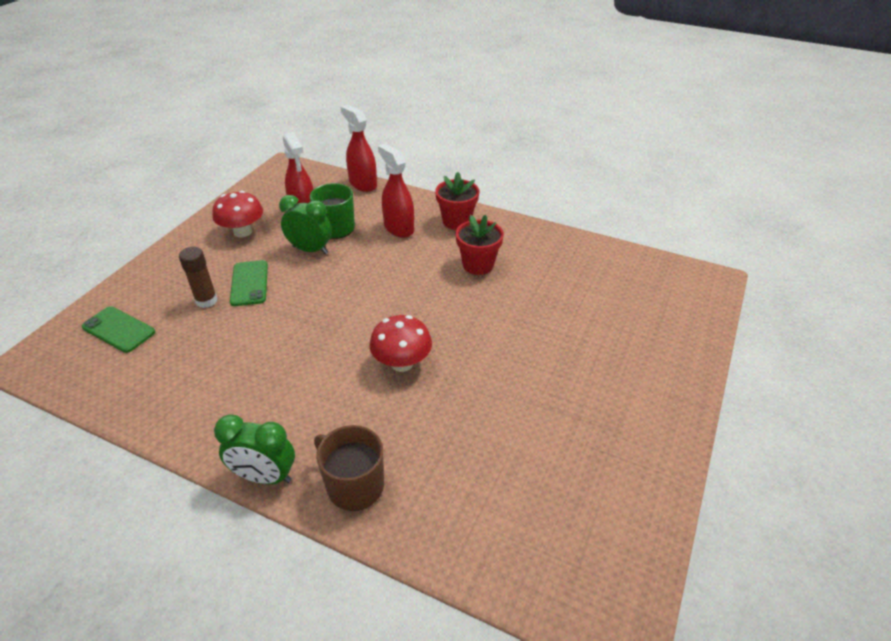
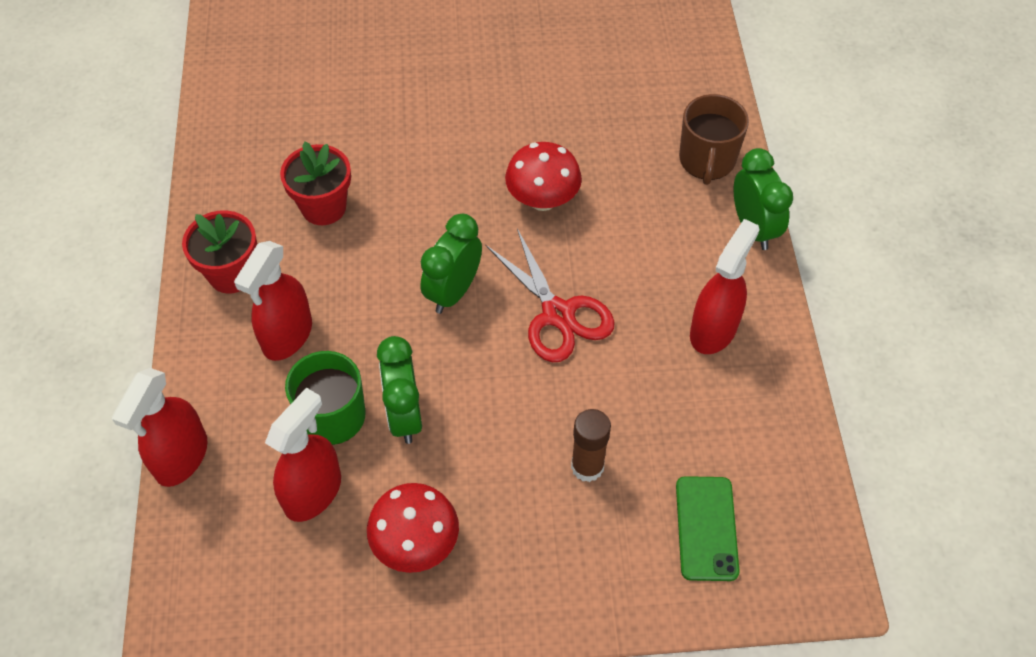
camera: 120 degrees left, 15 degrees up
green phone [230,260,268,306] -> none
none -> green clock [420,214,482,314]
none -> red scissors [485,229,615,362]
none -> red spray bottle [690,219,759,354]

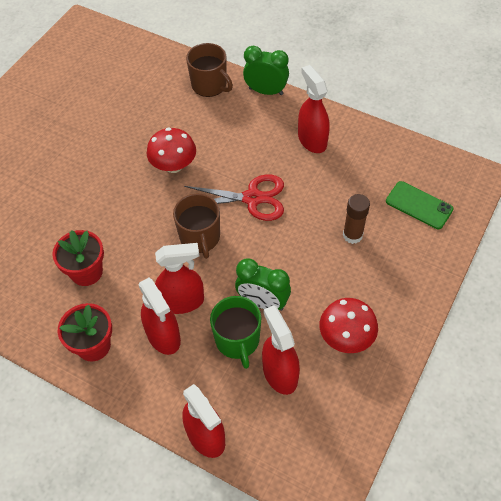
camera: 55 degrees left, 0 degrees up
green clock [420,214,482,314] -> brown mug [173,194,220,259]
none -> red spray bottle [155,243,204,314]

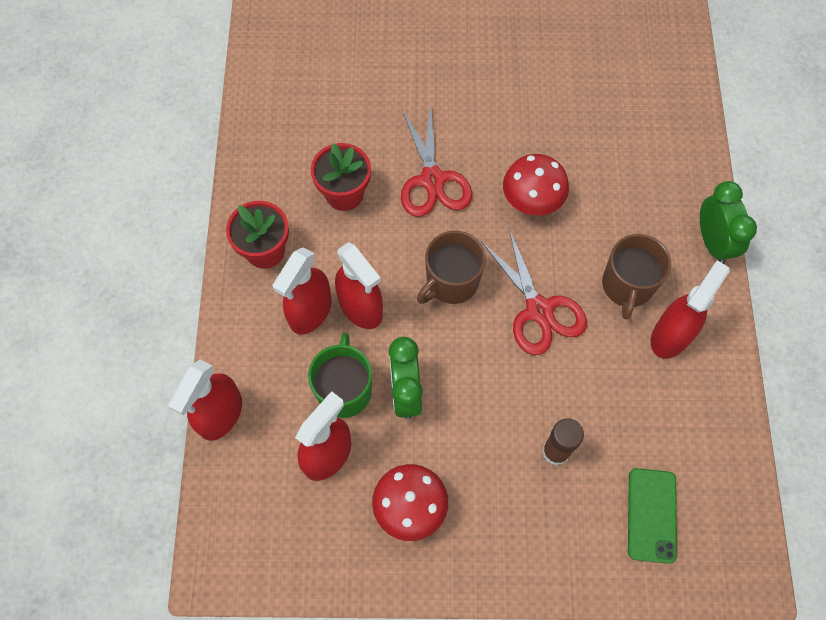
camera: 60 degrees right, 10 degrees up
brown mug [186,43,233,97] -> brown mug moved to [602,234,671,319]
green mug [210,296,261,369] -> green mug turned 135 degrees clockwise [308,333,372,418]
none -> red scissors [401,106,472,217]

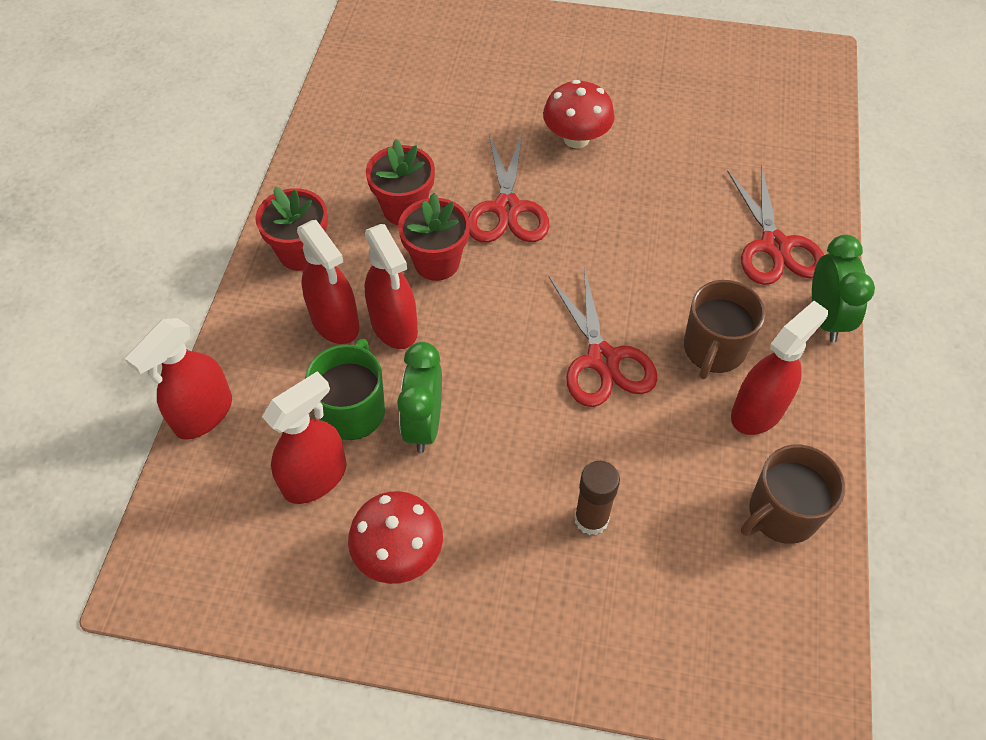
camera: 10 degrees right, 10 degrees down
red spray bottle [273,247,332,334] -> red spray bottle turned 75 degrees counterclockwise [297,220,359,344]
brown mug [417,231,486,304] -> brown mug moved to [741,445,845,544]
red mushroom [503,154,569,216] -> red mushroom moved to [543,80,615,148]
green phone [628,468,677,564] -> none
none -> red flower pot [398,193,470,281]
none -> red scissors [727,165,824,285]

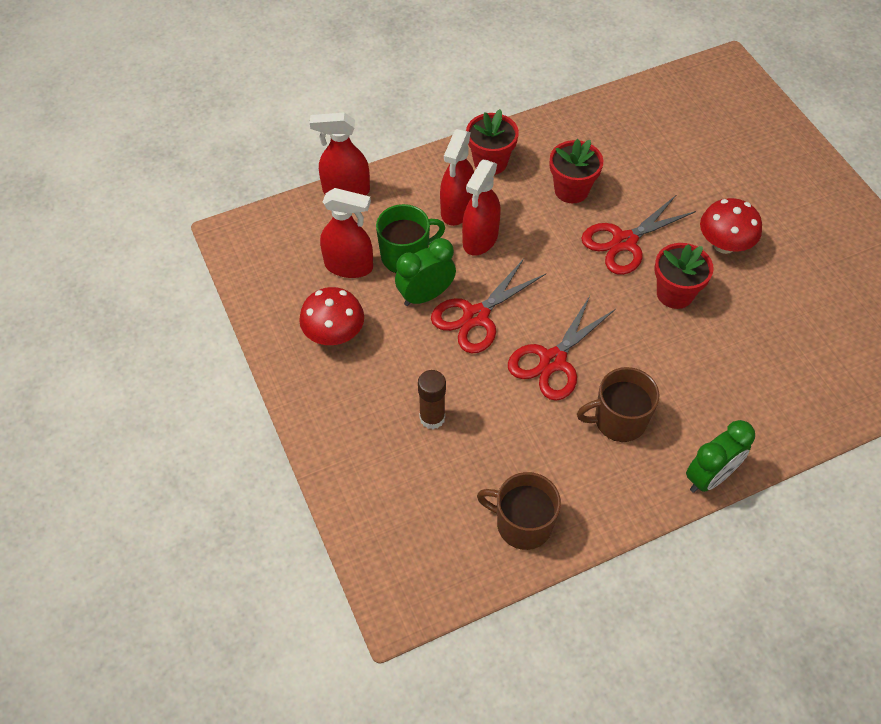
camera: 55 degrees right, 0 degrees up
red flower pot [398,193,470,281] -> red flower pot moved to [655,243,714,309]
red scissors [727,165,824,285] -> red scissors moved to [431,259,546,354]
red spray bottle [731,301,828,435] -> none

